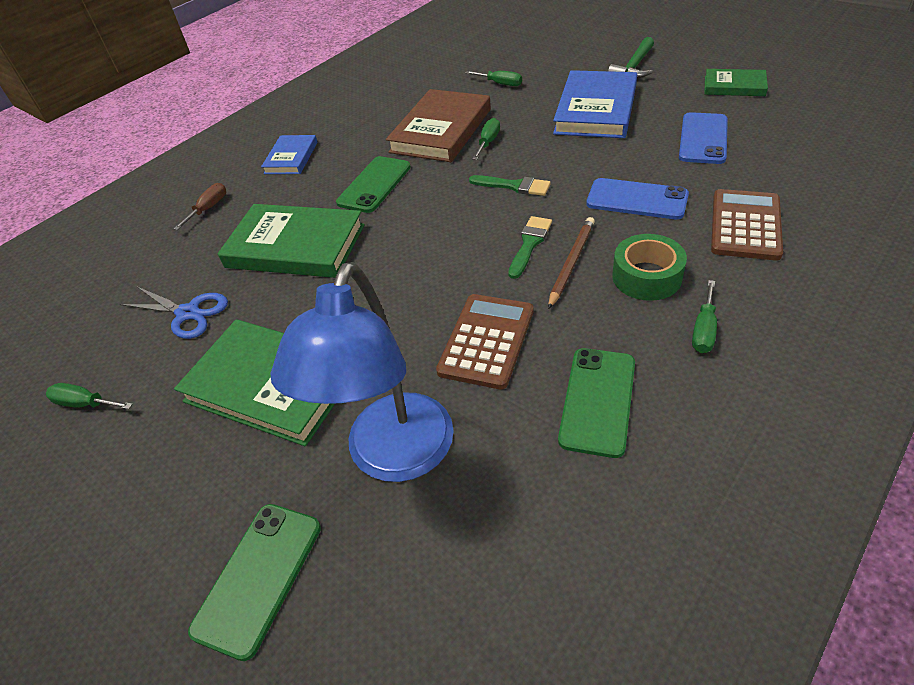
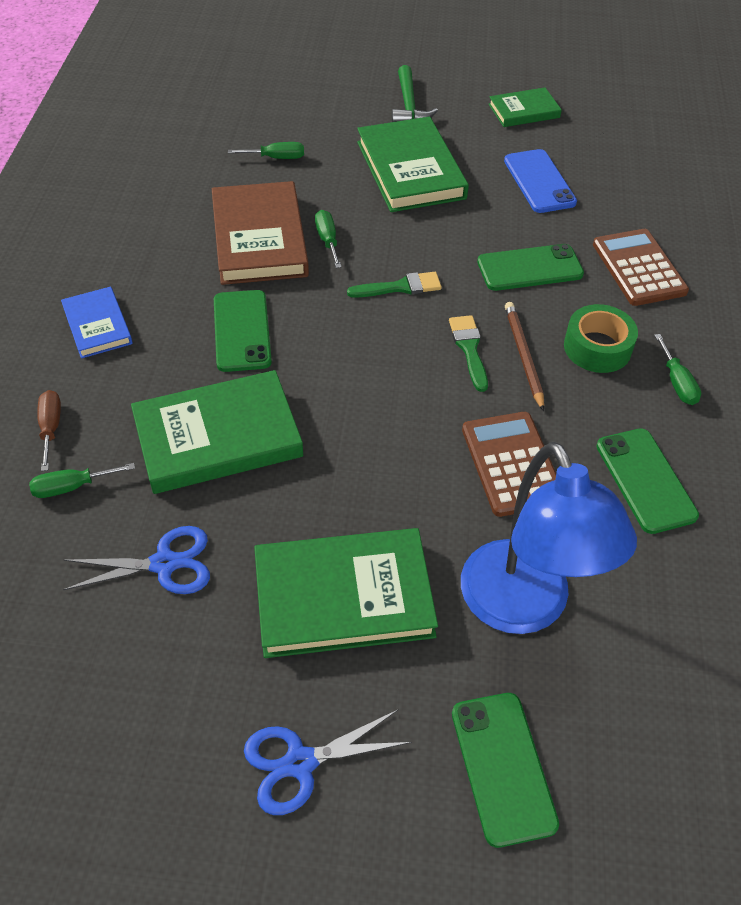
camera: 40 degrees left, 5 degrees up
green screwdriver [46,383,133,409] -> green screwdriver moved to [29,463,135,498]
blue book [553,70,637,138] -> green book [357,117,469,212]
blue phone [586,178,689,220] -> green phone [477,244,584,291]
none -> blue scissors [244,709,412,815]

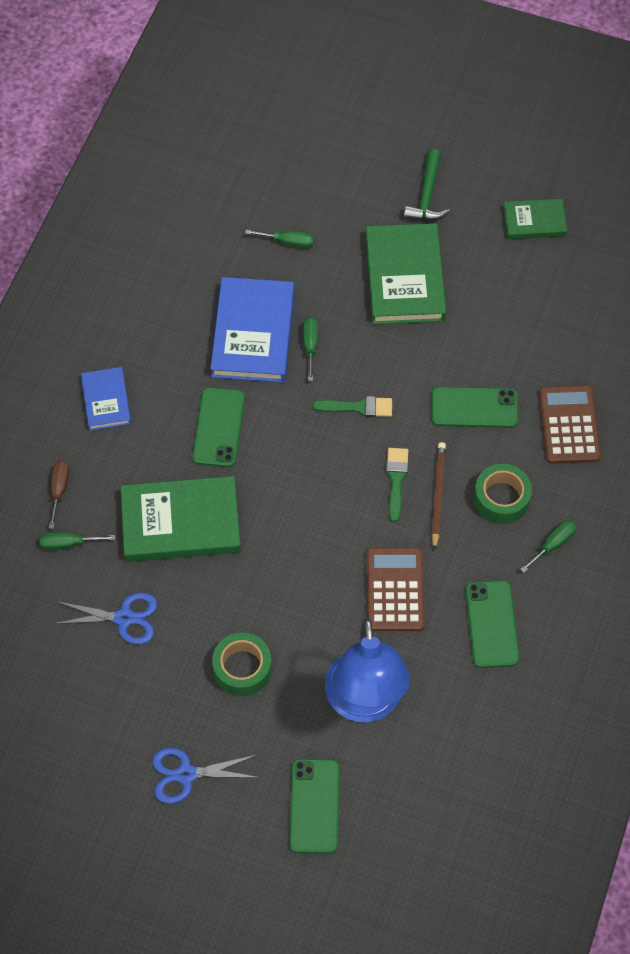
camera: 15 degrees right, 10 degrees up
brown book [212,181,309,285] -> blue book [210,277,294,383]
green book [254,528,438,658] -> green tape [212,633,272,696]
blue phone [504,149,577,213] -> none
green screwdriver [654,334,701,405] -> green screwdriver turned 135 degrees counterclockwise [520,520,577,573]

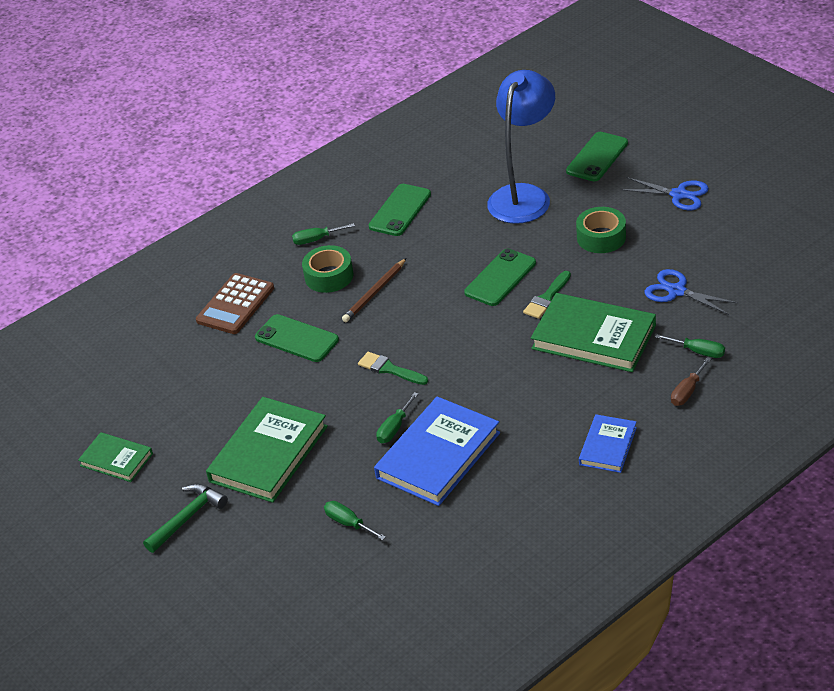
camera: 145 degrees left, 20 degrees down
green phone [192,387,245,467] -> green phone moved to [464,249,536,306]
brown calculator [367,548,425,631] -> none
green brush [386,448,408,522] -> green brush moved to [523,271,571,319]

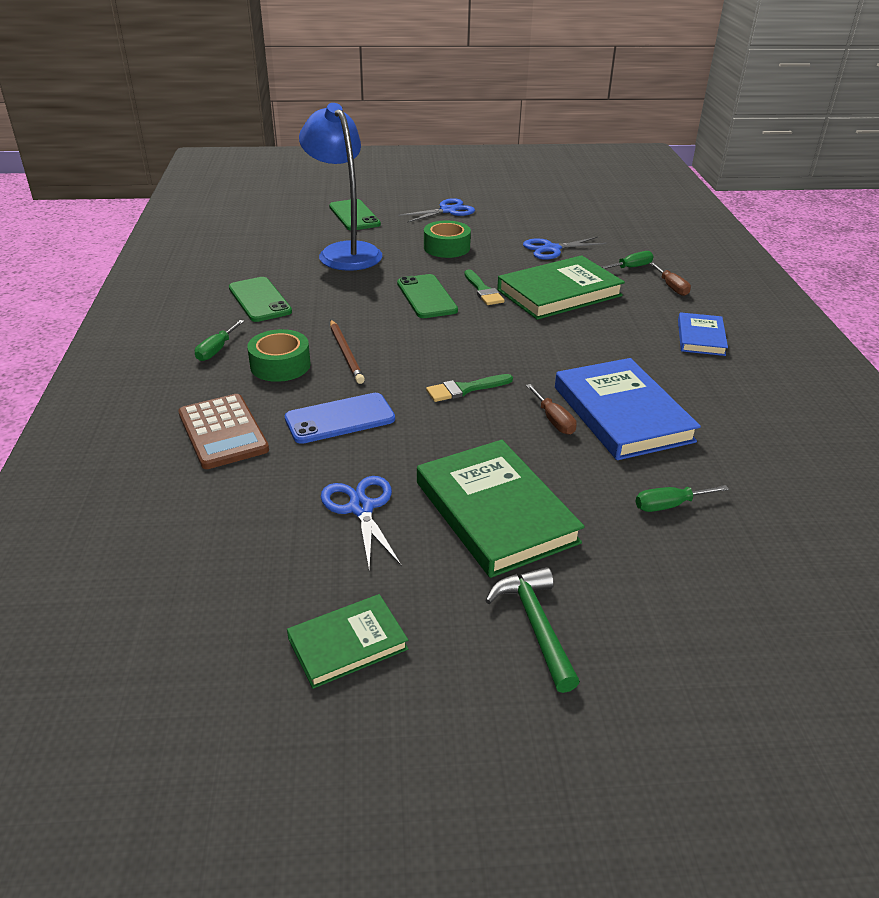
camera: 60 degrees left, 5 degrees down
green phone [255,314,339,362] -> blue phone [285,393,395,444]
green screwdriver [376,392,418,443] -> brown screwdriver [526,384,577,435]
blue book [579,414,637,473] -> blue book turned 45 degrees clockwise [678,312,728,356]
none -> blue scissors [321,476,402,571]

